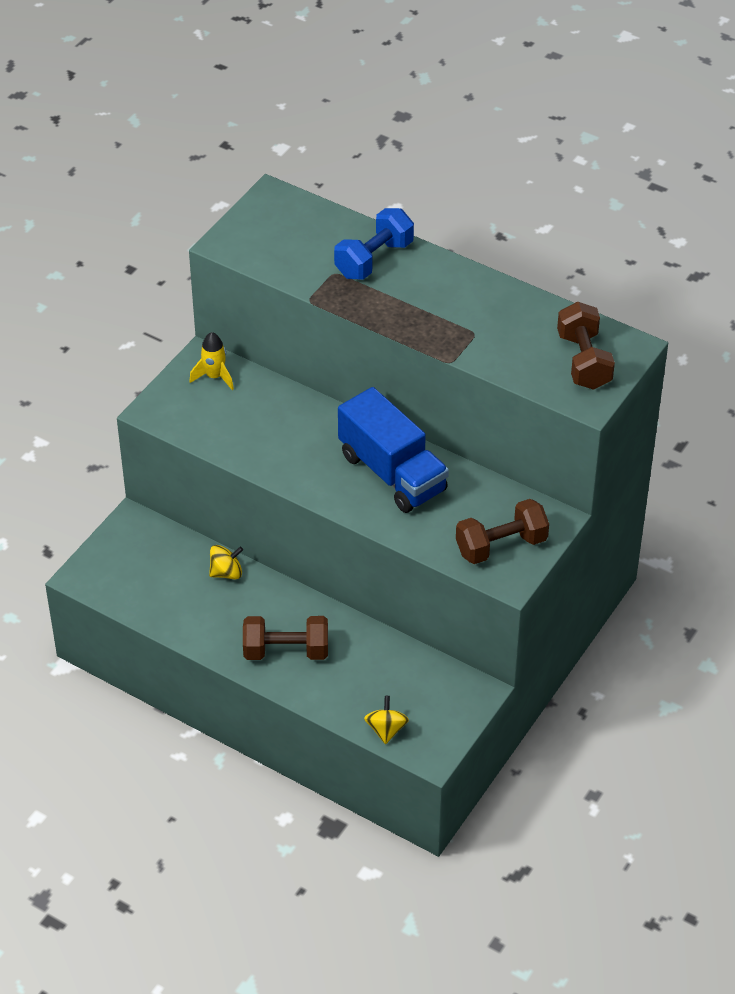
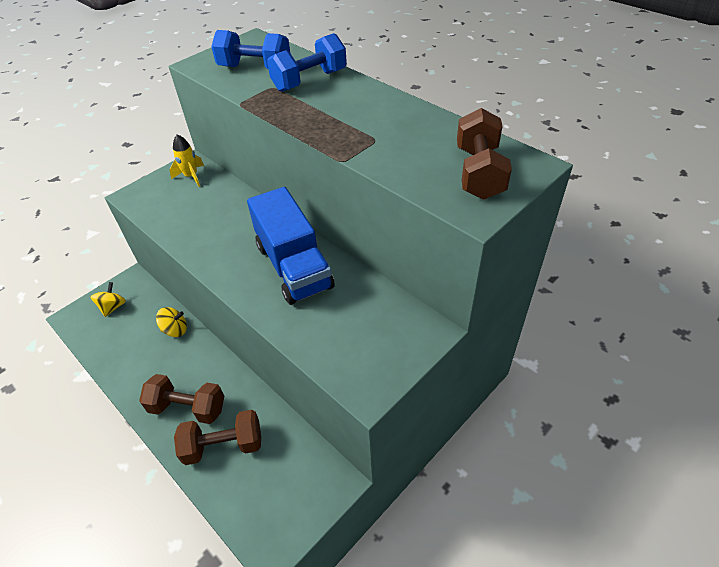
camera: 15 degrees right, 0 degrees up
yellow spinning top [364,696,409,744] -> yellow spinning top moved to [90,282,126,317]
brown dumbbell [456,499,549,564] -> brown dumbbell moved to [174,410,261,465]
none -> blue dumbbell [211,30,290,69]

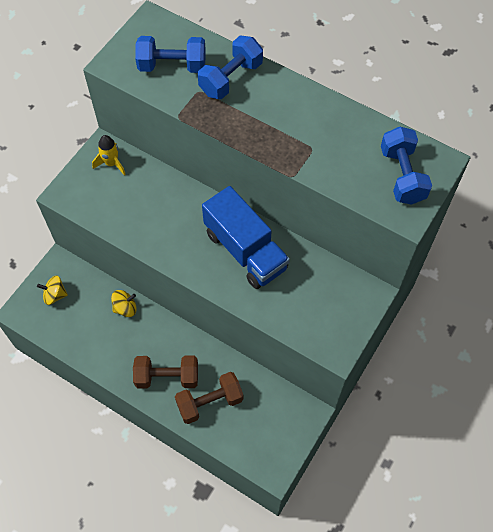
camera: 15 degrees left, 15 degrees up
yellow spinning top [90,282,126,317] -> yellow spinning top turned 90 degrees counterclockwise [37,276,68,305]
brown dumbbell [457,108,512,200] -> blue dumbbell [381,127,432,205]

